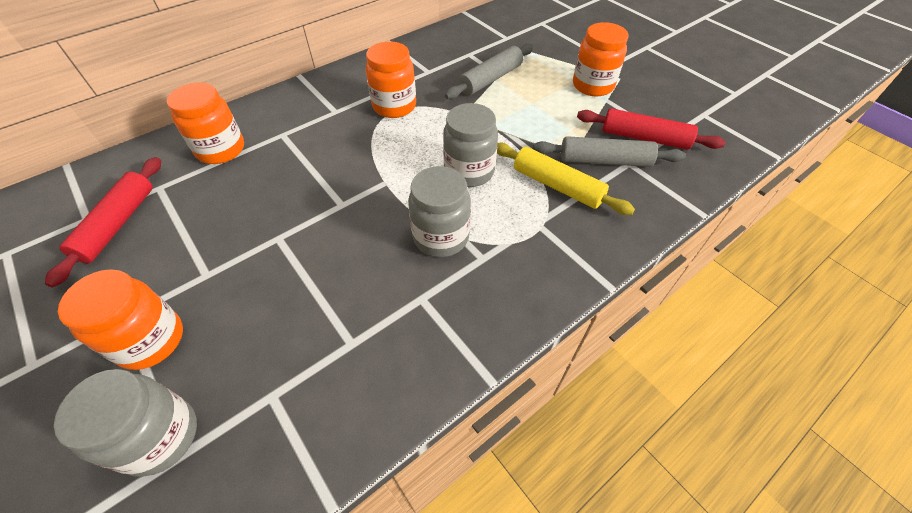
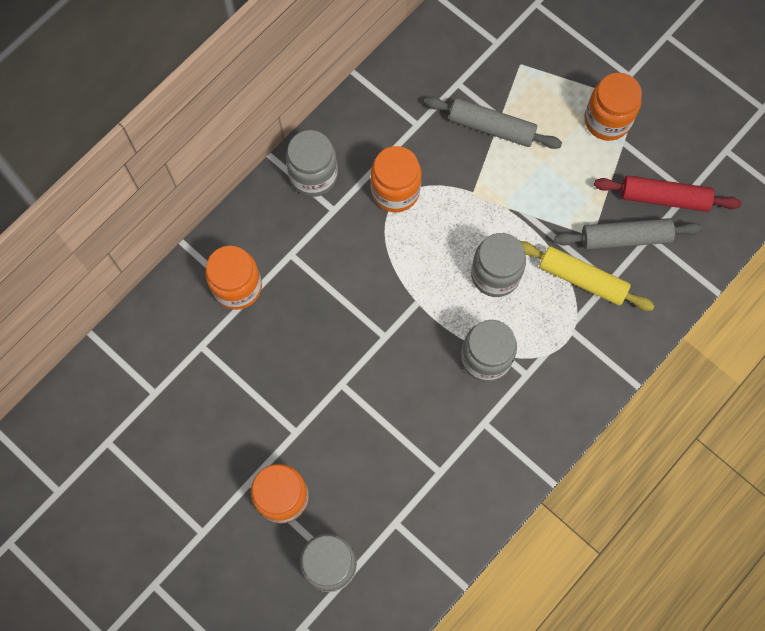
camera: 10 degrees left, 20 degrees up
red rolling pin [45,157,161,287] -> none
grey rolling pin [445,43,533,99] -> grey rolling pin turned 75 degrees clockwise [424,97,562,149]
none -> grey jar [286,130,338,197]

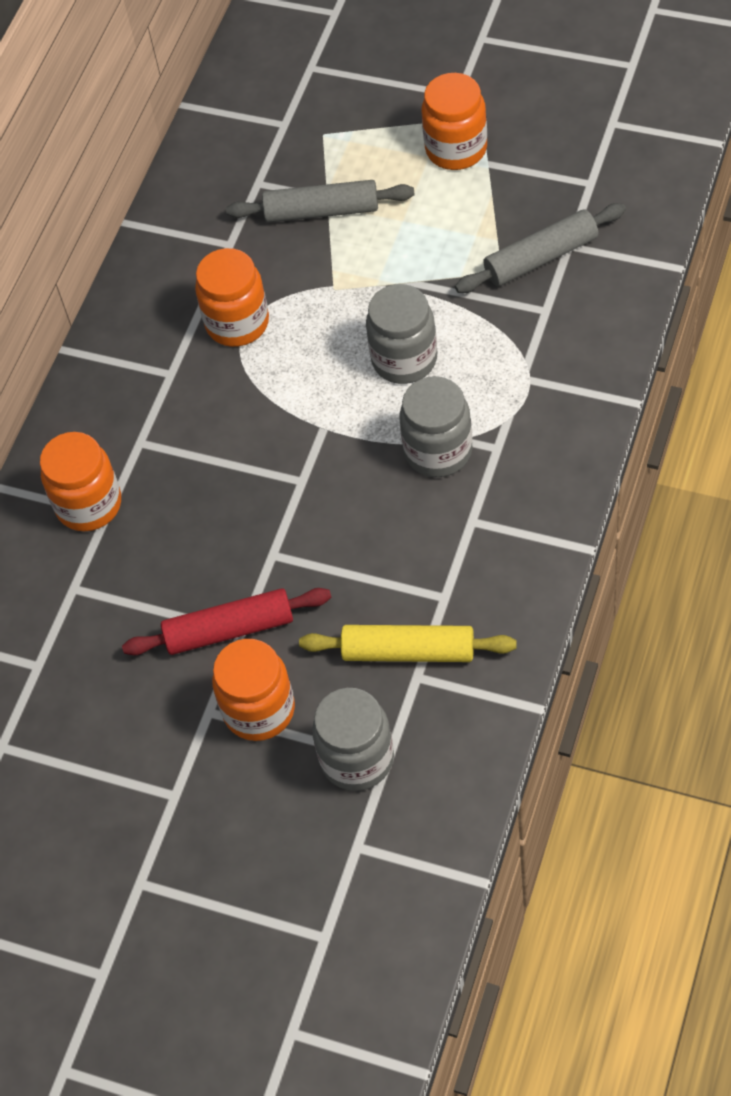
camera: 15 degrees left, 15 degrees down
grey jar [286,130,338,197] -> none
yellow rolling pin [520,241,655,311] -> yellow rolling pin moved to [299,625,517,662]
red rolling pin [594,176,741,212] -> red rolling pin moved to [122,588,332,656]

